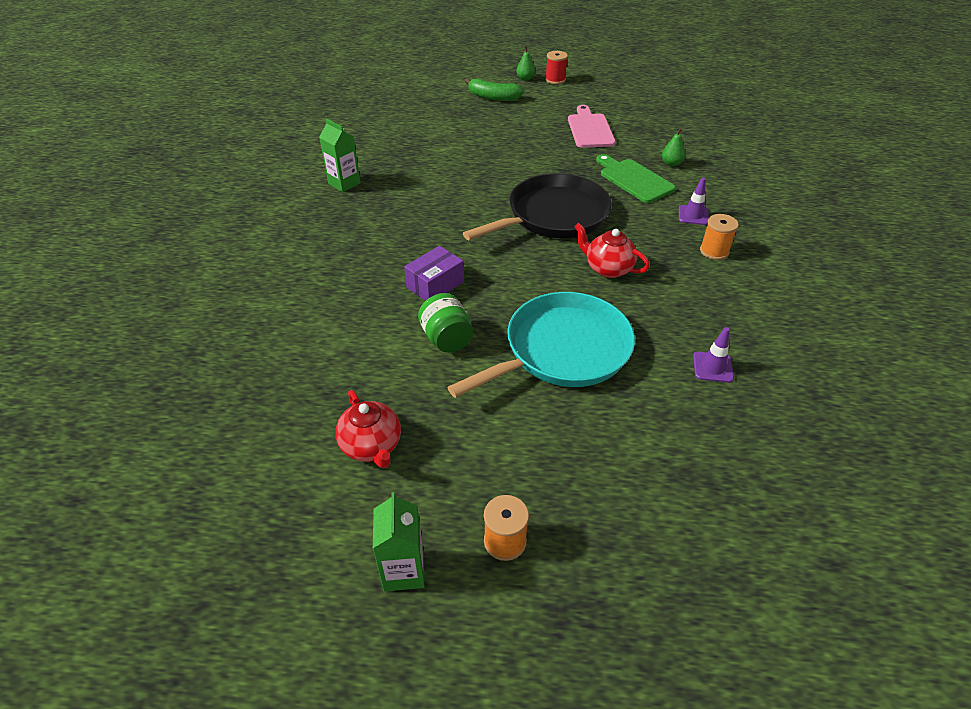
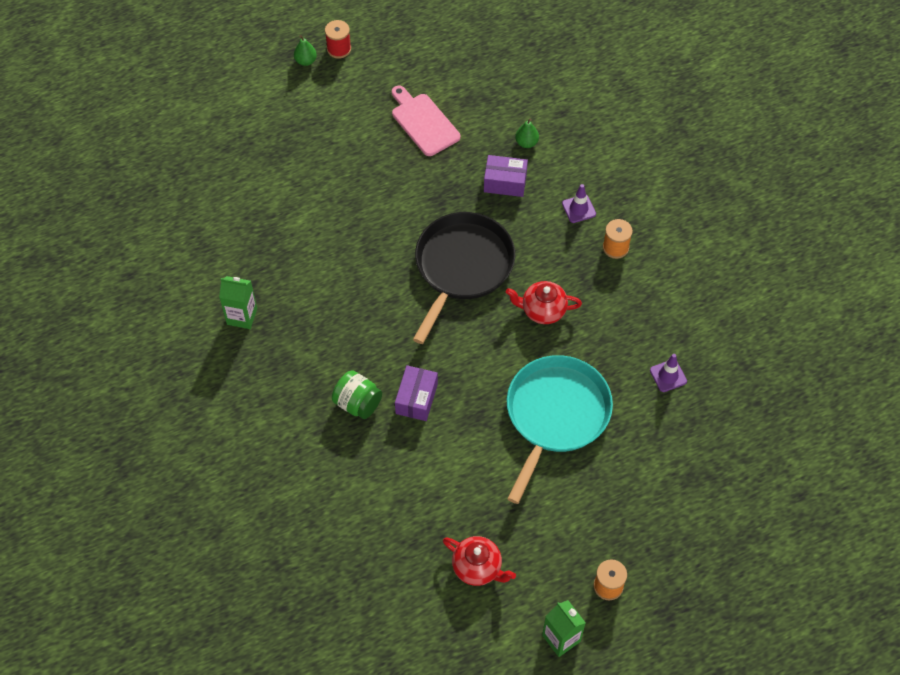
camera: 30 degrees left, 15 degrees up
green jar [418,293,473,353] -> green jar moved to [332,370,382,419]
green banana [465,78,525,101] -> none
green cutting board [596,154,676,203] -> purple box [484,155,528,197]

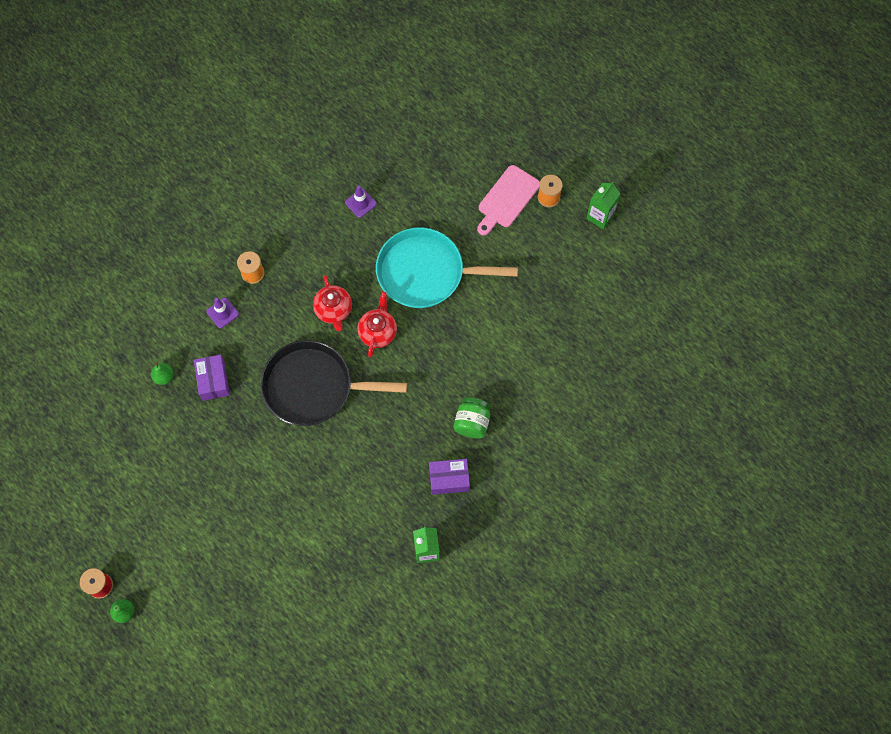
camera: 110 degrees left, 10 degrees up
pink cutting board [392,86,461,156] -> pink cutting board moved to [477,165,540,236]
purple box [395,365,438,421] -> purple box moved to [429,459,470,495]
red teapot [443,536,516,586] -> red teapot moved to [357,292,397,358]

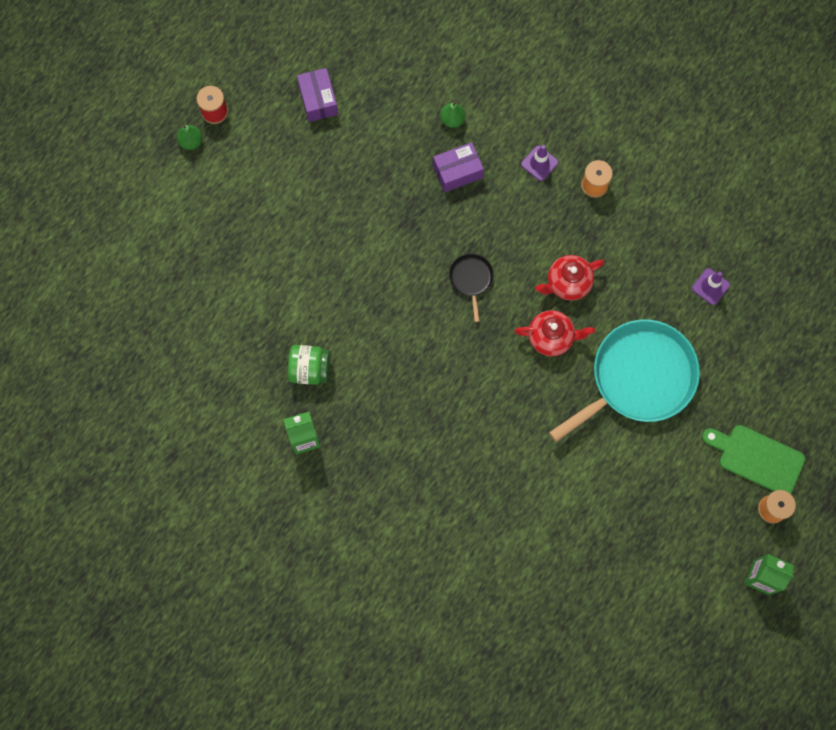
camera: 80 degrees right, 5 degrees up
black pan [261,340,407,426] -> black pan [449,253,493,322], size x0.43
turquoise pan [376,228,518,308] -> turquoise pan turned 60 degrees clockwise [549,319,700,442]
purple box [429,459,470,495] -> purple box moved to [297,68,338,122]
green jar [453,397,491,439] -> green jar moved to [288,345,330,385]
pink cutting board [477,165,540,236] -> green cutting board [702,425,805,494]

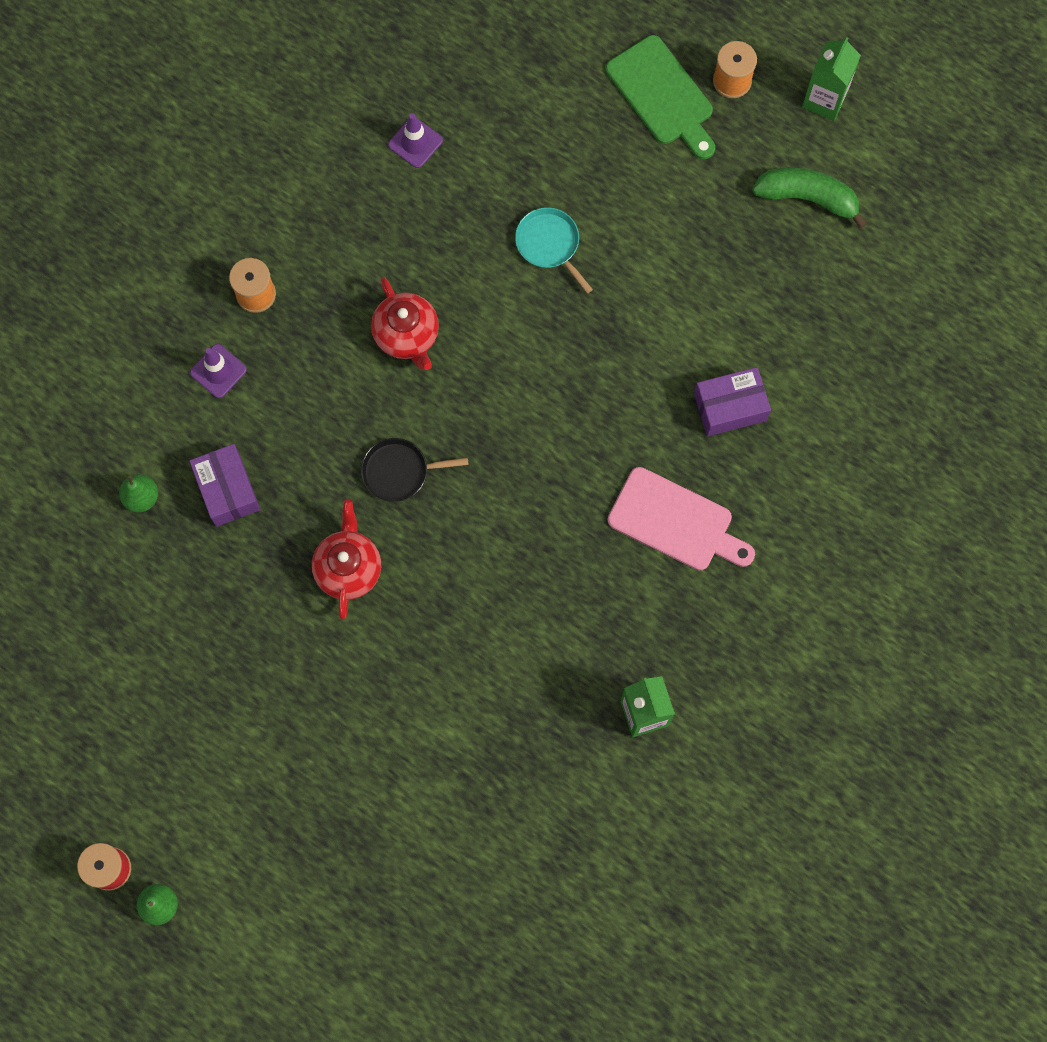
camera: 90 degrees left, 0 degrees up
green jar [288,345,330,385] -> none
purple box [297,68,338,122] -> purple box moved to [694,367,771,436]
red teapot [514,310,595,356] -> red teapot moved to [312,500,381,619]
turquoise pan [549,319,700,442] -> turquoise pan [515,207,593,293], size x0.43
green cutting board [702,425,805,494] -> green cutting board turned 60 degrees counterclockwise [606,35,715,159]
none -> pink cutting board [608,467,755,570]
none -> green banana [752,168,867,229]

